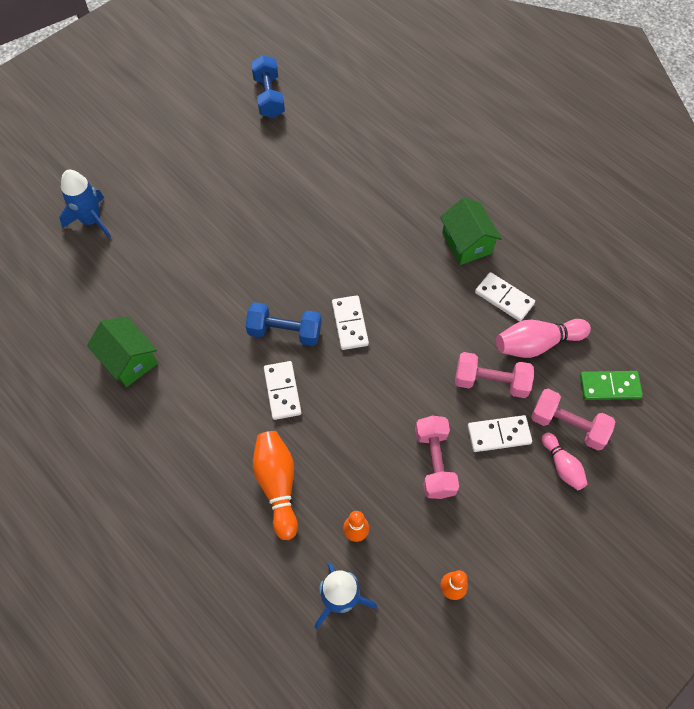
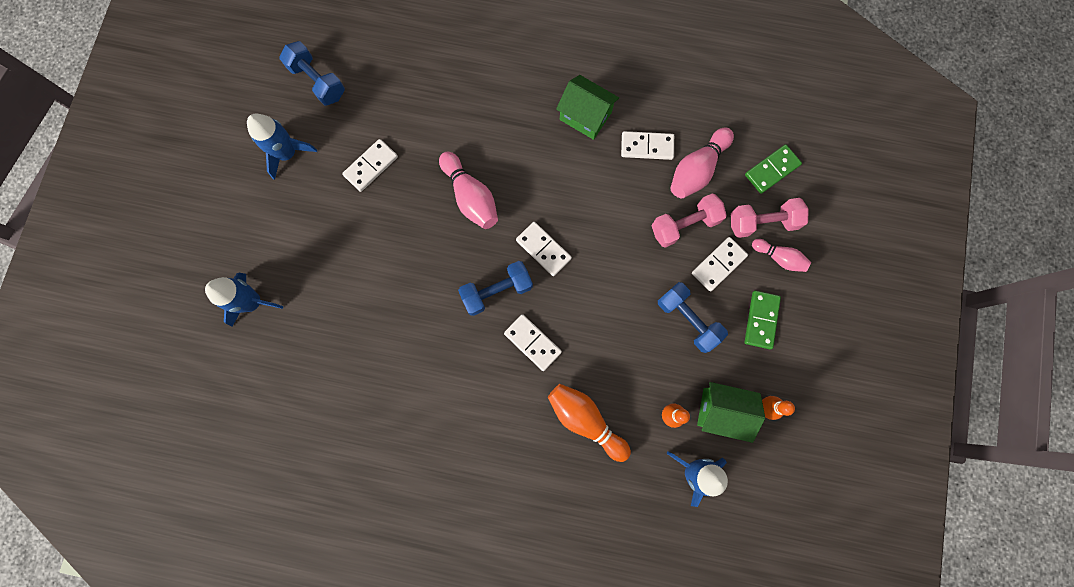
camera: 35 degrees left, 15 degrees up
green house [87,317,158,387] -> green house moved to [697,382,765,443]
pink dumbbell [415,416,459,499] -> blue dumbbell [658,282,728,353]
none -> blue rocket [247,114,317,180]
none -> white domino [342,139,398,192]
none -> pink bowling pin [439,151,498,229]
none -> green domino [745,291,781,349]

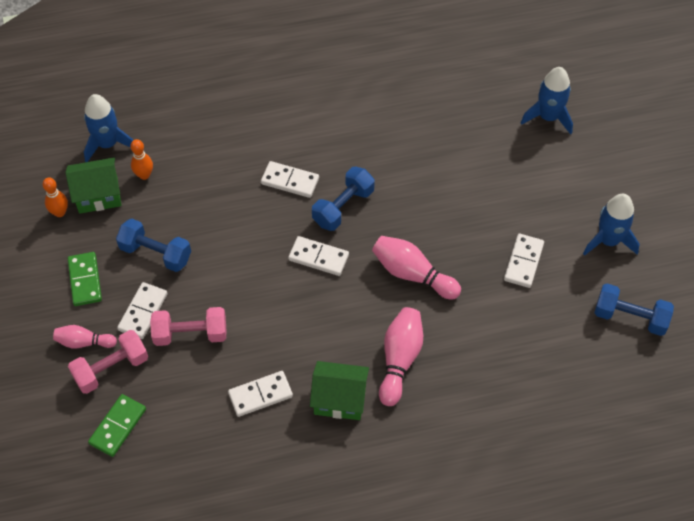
camera: 155 degrees right, 20 degrees down
orange bowling pin [548,384,631,462] -> none
pink dumbbell [651,193,727,248] -> pink dumbbell turned 45 degrees clockwise [150,307,226,346]
pink bowling pin [670,128,734,198] -> pink bowling pin moved to [379,307,423,406]

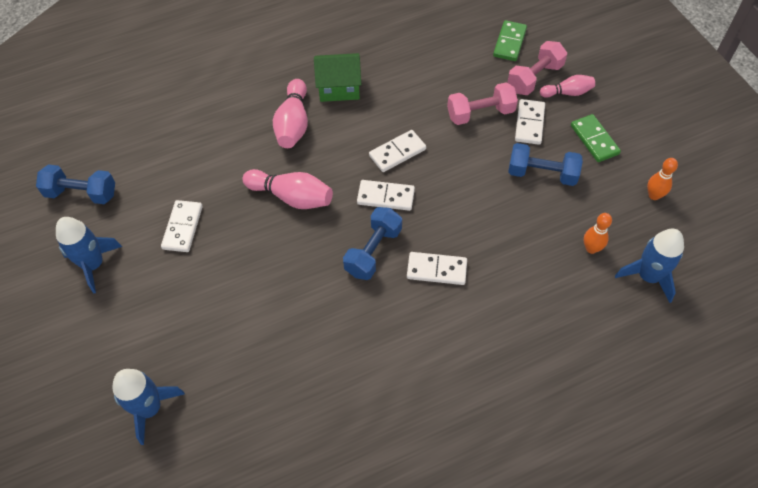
camera: 170 degrees right, 0 degrees up
green house [65,157,122,214] -> none
white domino [228,371,293,417] -> white domino moved to [369,130,426,172]

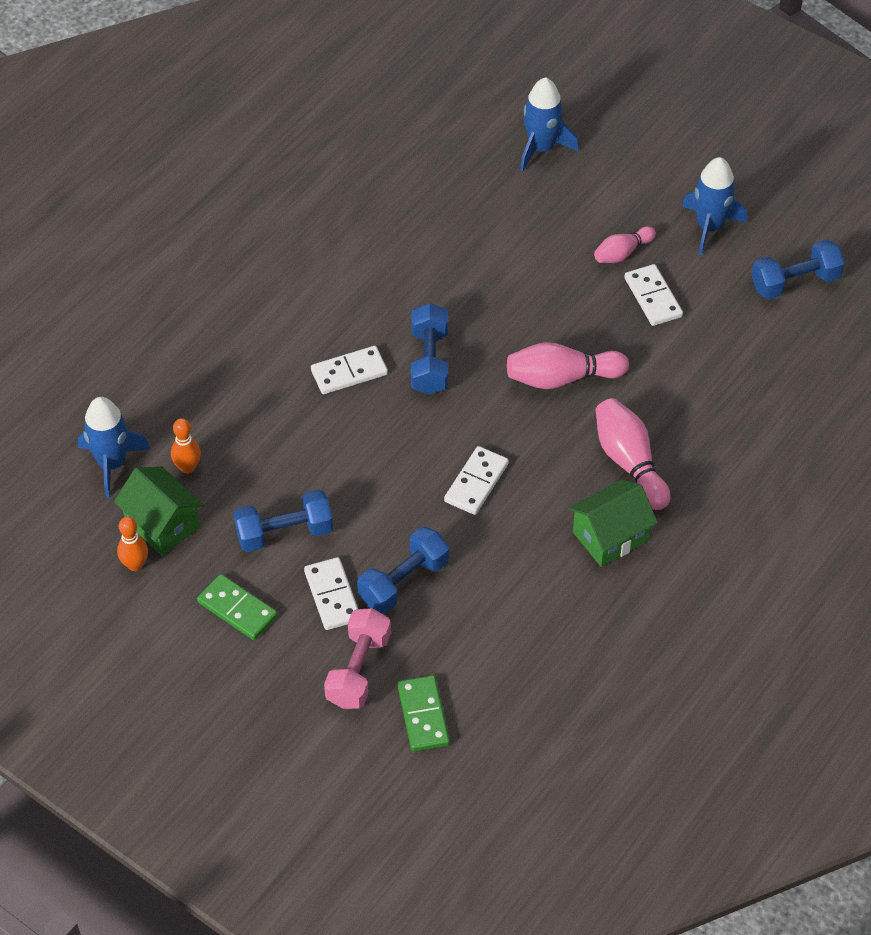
camera: 150 degrees right, 5 degrees down
white domino [357,180,415,211] -> none
pink dumbbell [447,82,518,125] -> blue dumbbell [357,527,449,613]
pink bowling pin [540,75,595,98] -> pink bowling pin moved to [594,226,656,263]
none -> green house [114,467,204,556]

